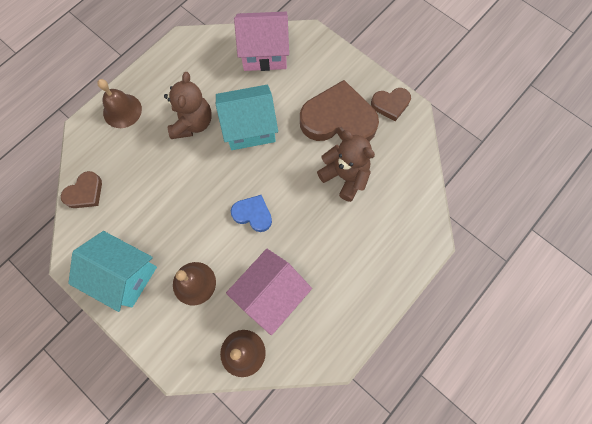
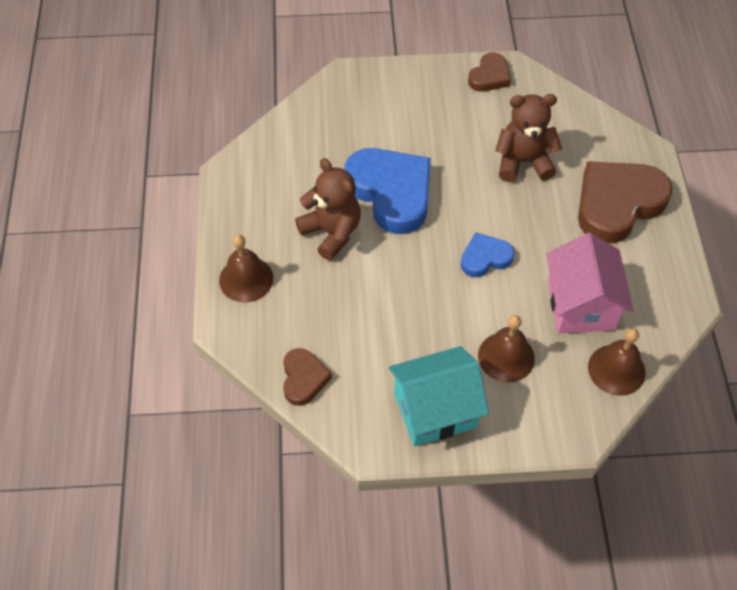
camera: 45 degrees left, 15 degrees down
turquoise house [216,85,278,150] -> blue heart [344,148,431,234]
pink house [234,12,289,71] -> none
brown heart [300,80,379,142] -> brown heart moved to [578,161,673,243]

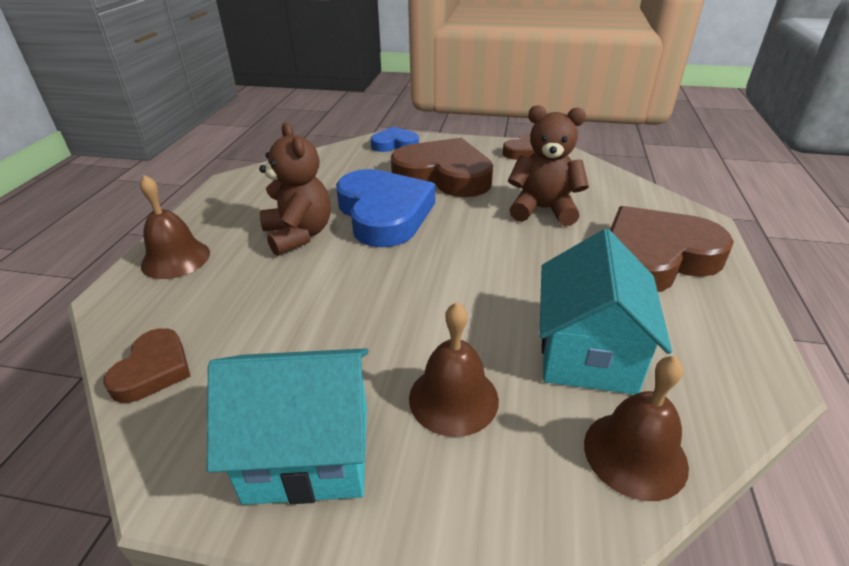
camera: 15 degrees right, 20 degrees down
blue heart [461,232,514,277] -> blue heart moved to [371,127,419,152]
pink house [546,233,633,333] -> turquoise house [539,229,672,394]
none -> brown heart [391,138,493,197]

